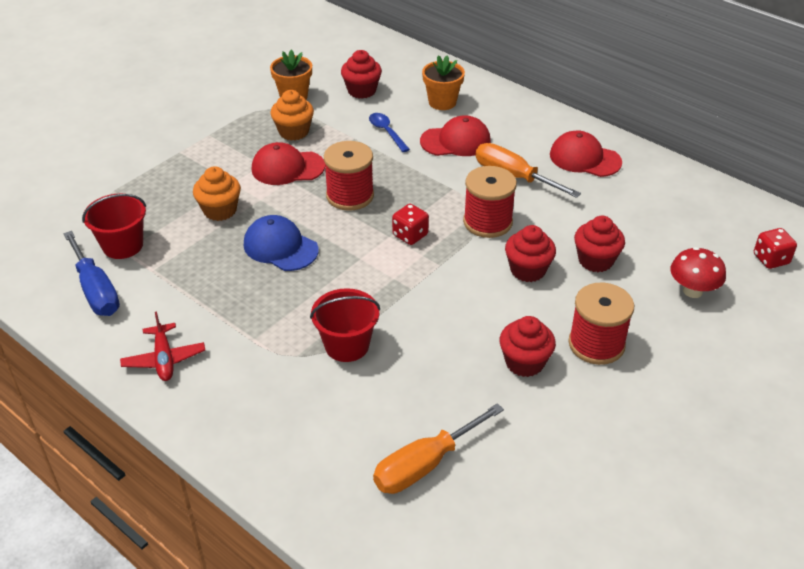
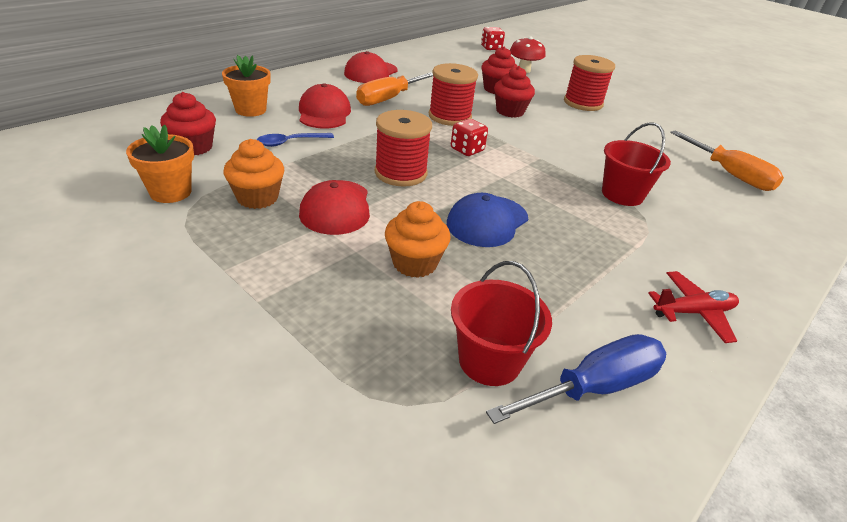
camera: 90 degrees left, 5 degrees down
red cupcake [499,316,556,377] -> none

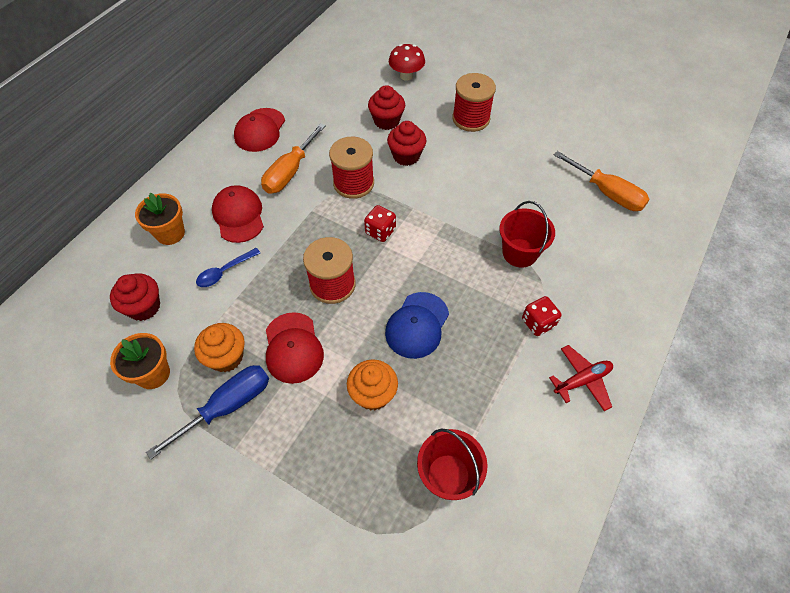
camera: 10 degrees left, 20 degrees up
red dice [481,27,505,50] -> red dice moved to [522,296,561,336]
blue screwdriver [486,334,666,424] -> blue screwdriver moved to [146,365,269,460]

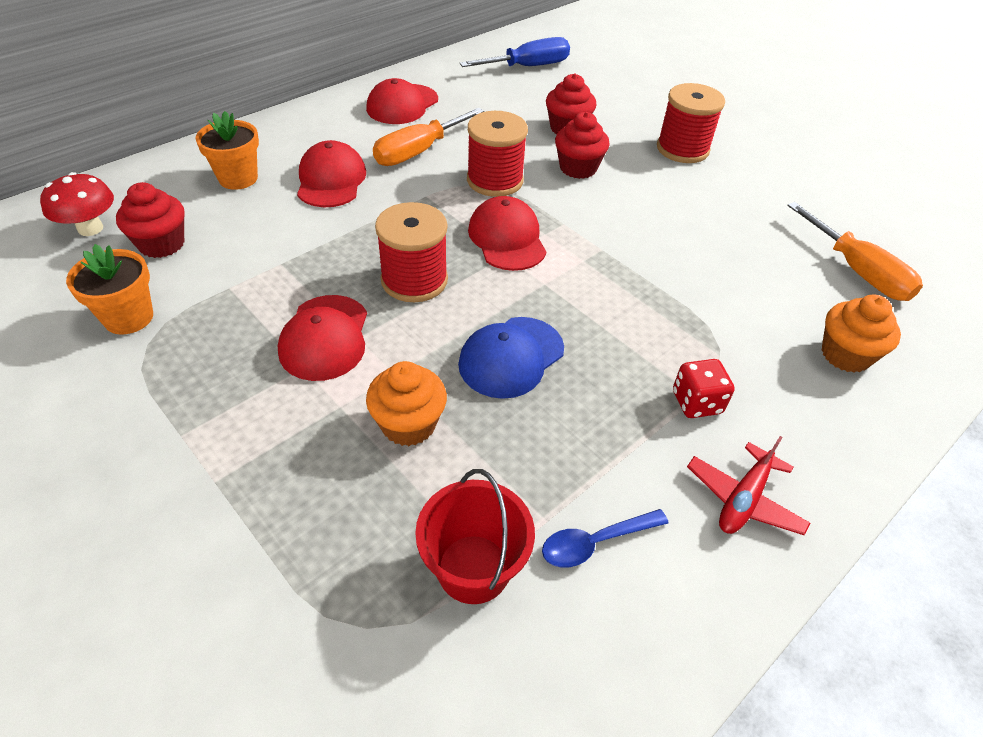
camera: 15 degrees right, 10 degrees down
blue screwdriver [146,365,269,460] -> blue screwdriver moved to [460,37,570,67]
orange cupcake [194,323,245,372] -> orange cupcake moved to [822,295,901,373]
blue spoon [196,248,260,287] -> blue spoon moved to [542,509,669,568]
red dice [364,205,396,242] -> red cap [468,196,546,271]
red mushroom [389,44,425,81] -> red mushroom moved to [40,172,114,236]
red bucket [499,201,555,268] -> none
red plane [549,345,613,411] -> red plane turned 135 degrees clockwise [687,436,810,535]

